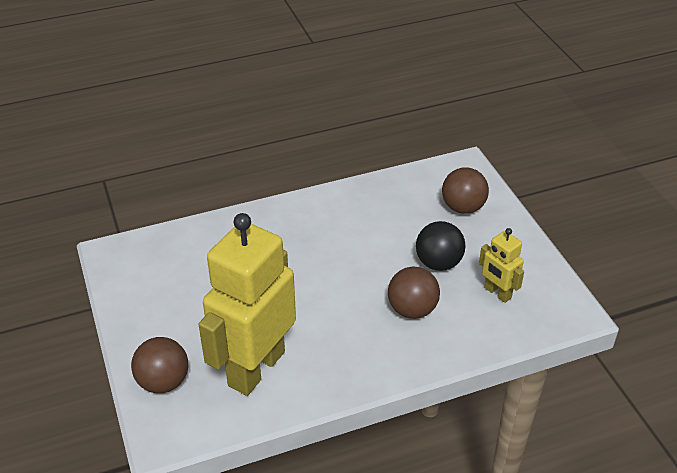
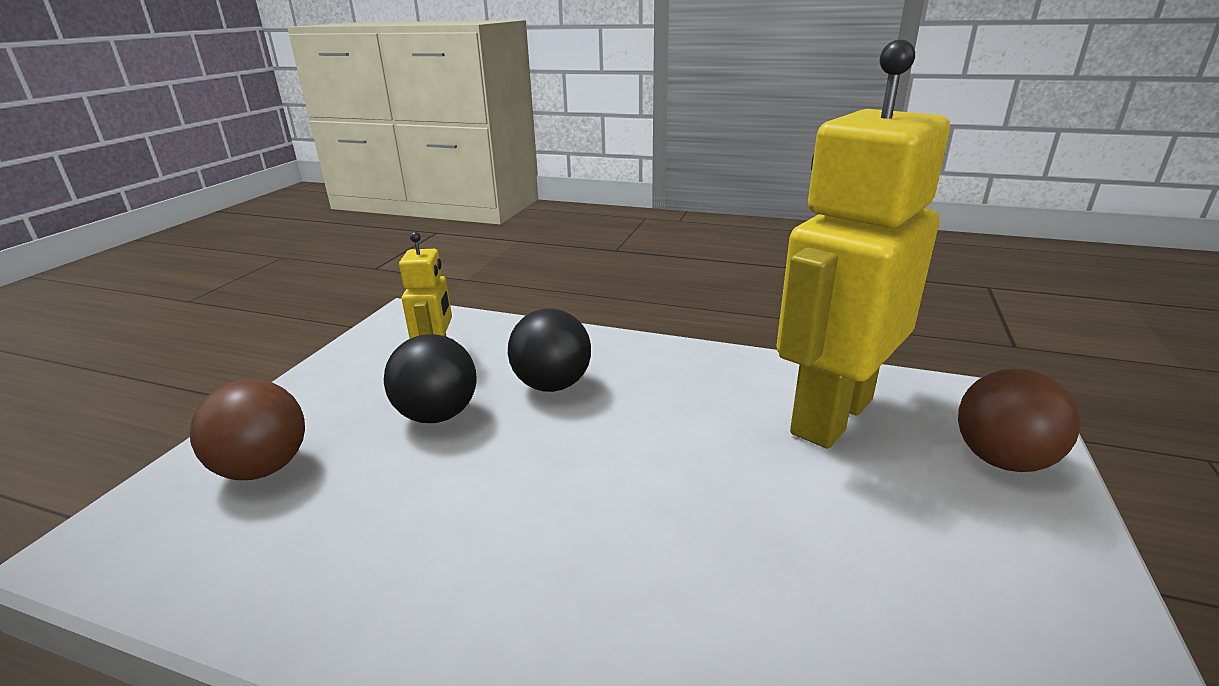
camera: 140 degrees left, 15 degrees down
yellow robot [199,213,296,396] -> yellow robot turned 150 degrees clockwise [777,39,950,449]
brown ball [388,266,440,319] -> black ball [508,309,591,392]

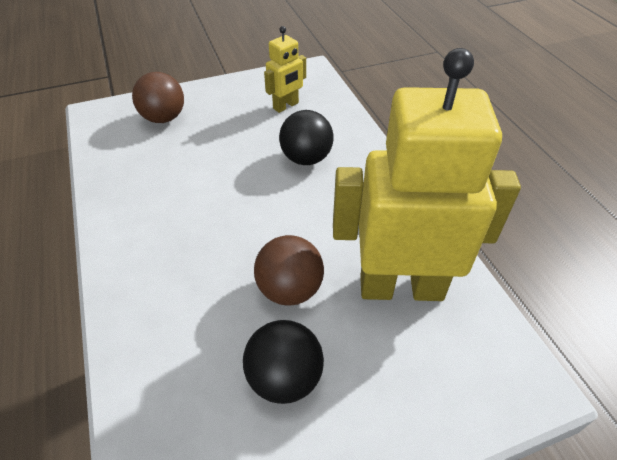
camera: 50 degrees right, 20 degrees up
black ball [384,334,476,423] -> black ball moved to [243,320,324,404]
brown ball [958,369,1080,472] -> brown ball moved to [254,235,324,306]

